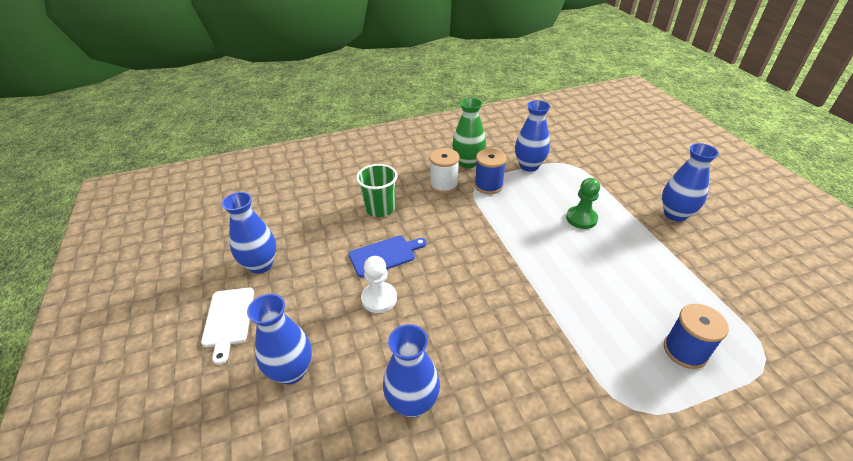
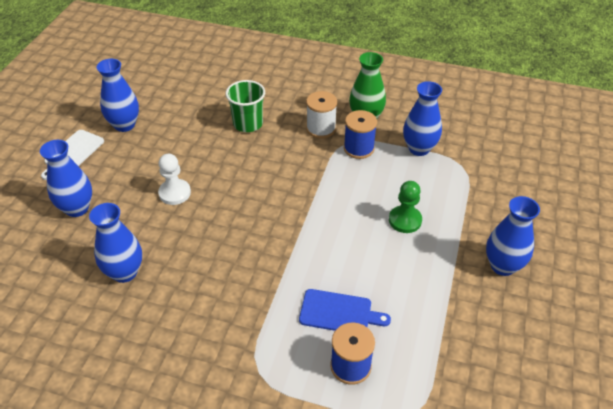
camera: 35 degrees right, 5 degrees up
blue cutting board [349,236,427,278] -> blue cutting board moved to [299,289,391,331]

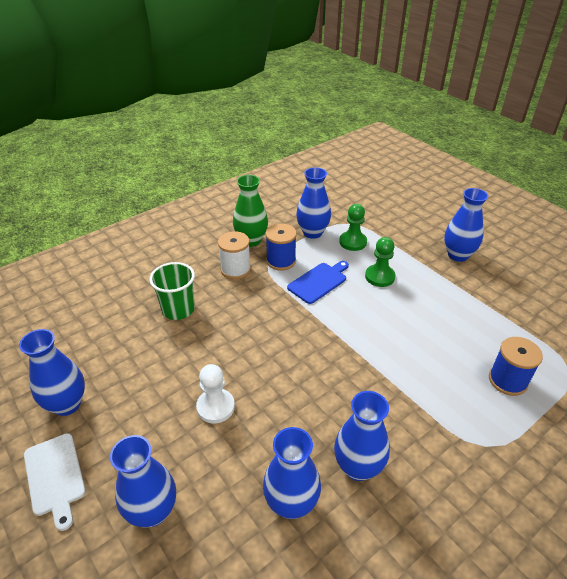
camera: 55 degrees left, 5 degrees down
blue cutting board [299,289,391,331] -> blue cutting board moved to [287,261,349,304]
none -> blue vase [334,391,390,481]
none -> green pawn [339,204,367,251]

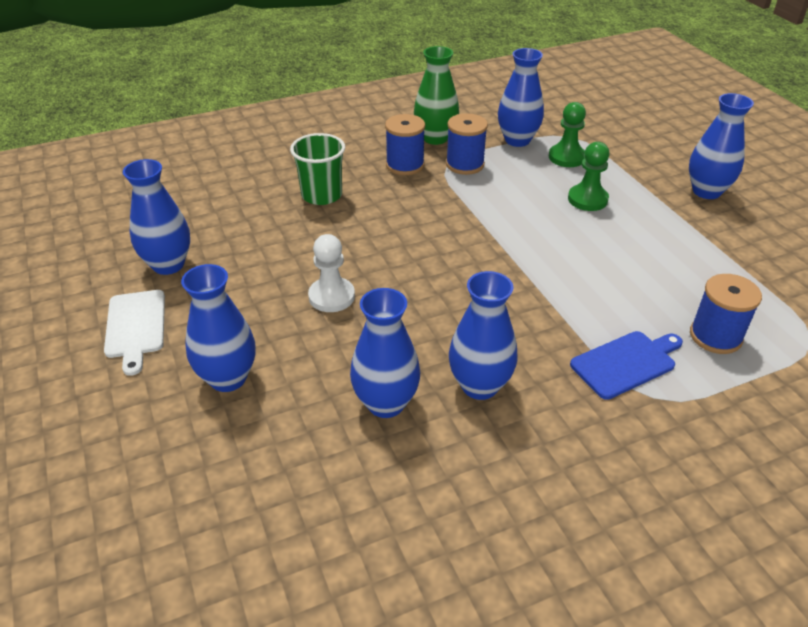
camera: 15 degrees right, 0 degrees up
white spool [218,231,251,279] -> blue spool [385,114,425,175]
blue cutting board [287,261,349,304] -> blue cutting board moved to [570,331,683,400]

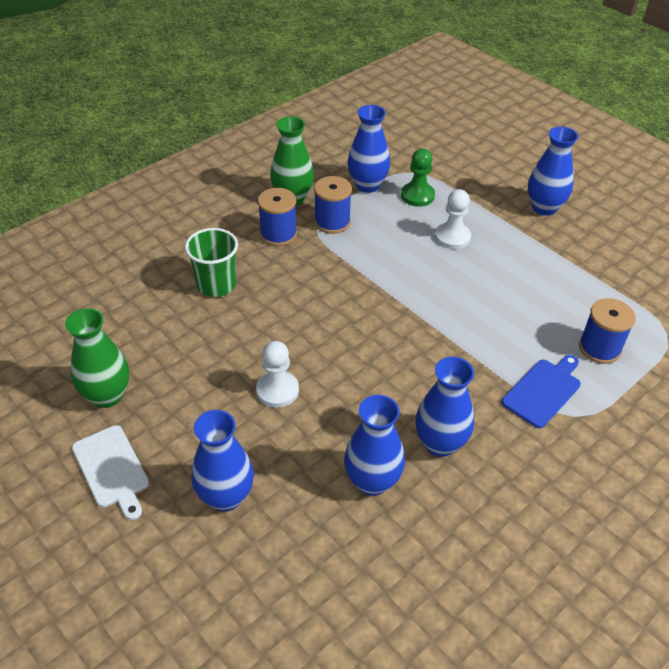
camera: 20 degrees left, 5 degrees up
blue vase [123,159,190,275] -> green vase [65,308,129,408]
green pawn [568,142,610,211] -> white pawn [435,189,471,249]

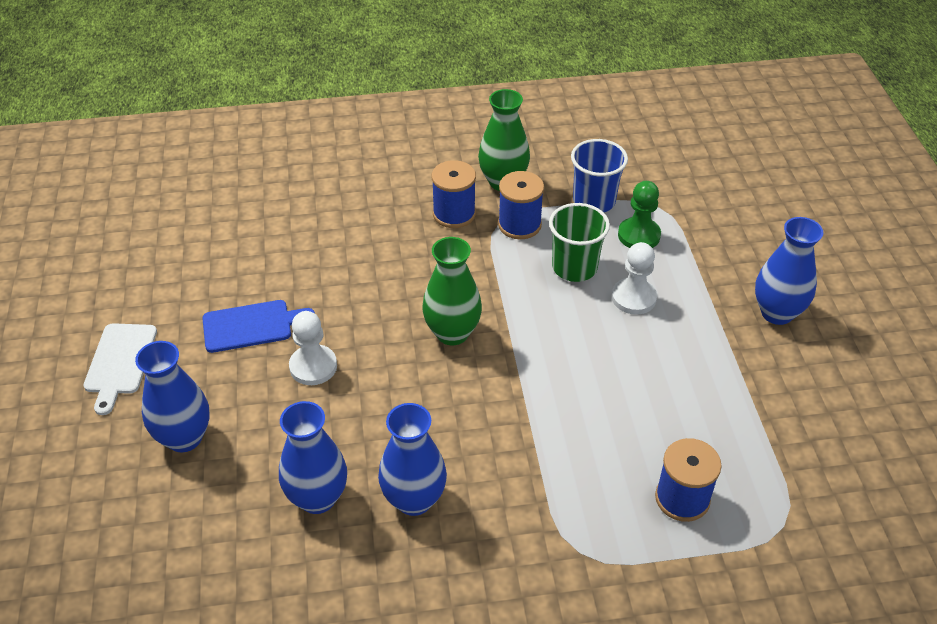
camera: 35 degrees right, 0 degrees up
green vase [65,308,129,408] -> green vase moved to [422,237,482,345]
green cup [185,228,238,297] -> green cup moved to [549,203,610,282]
blue vase [347,105,390,193] -> blue cup [571,139,628,212]
blue cutting board [502,355,581,428] -> blue cutting board moved to [202,300,315,353]

